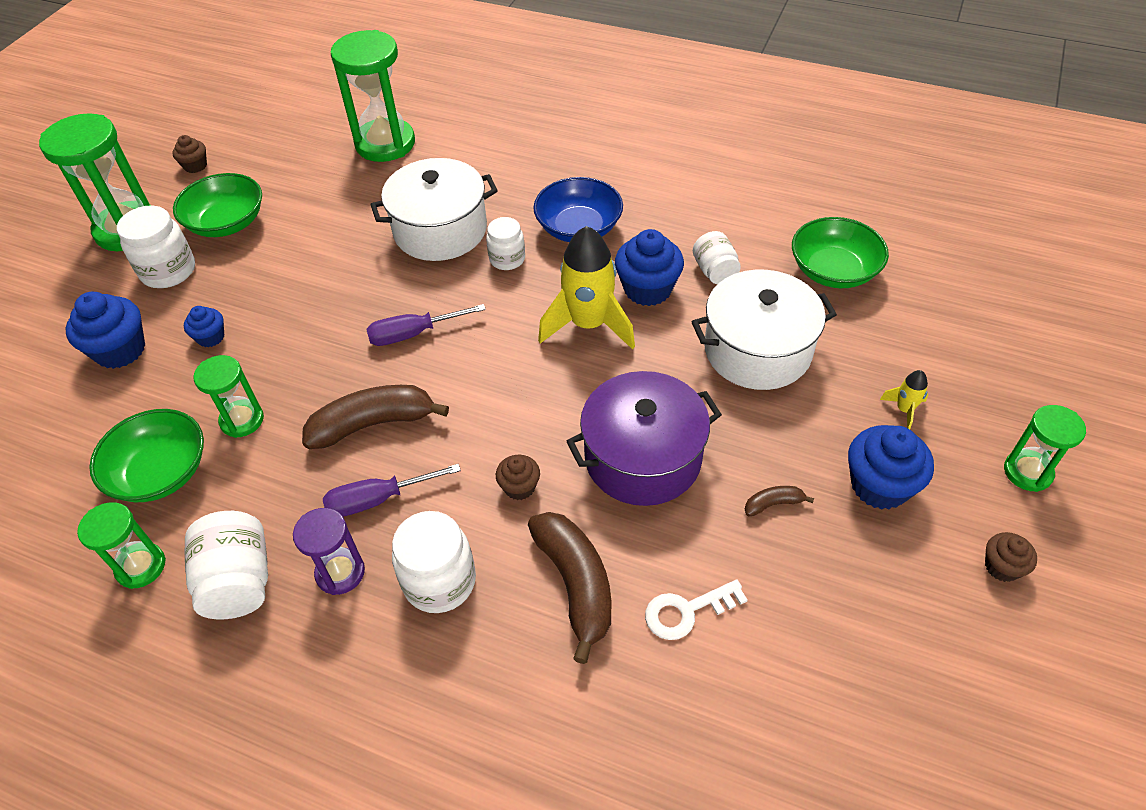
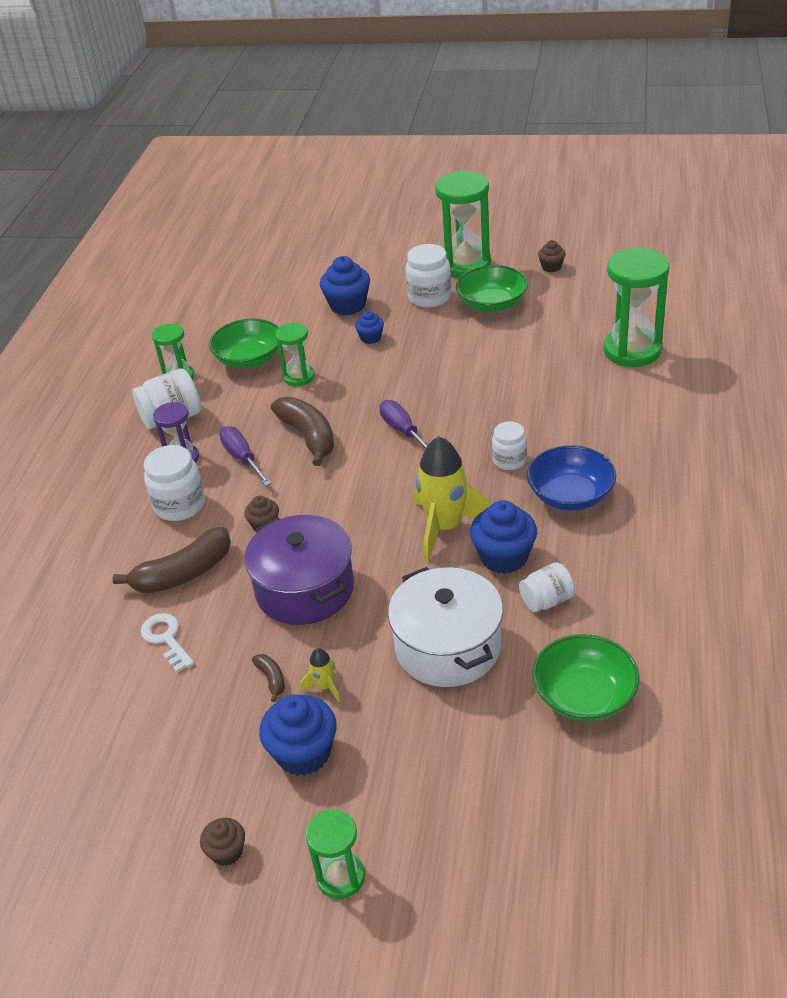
camera: 80 degrees right, 10 degrees down
white pot [370,158,498,261] -> none
yellow rocket [880,370,928,429] -> yellow rocket moved to [300,648,340,702]

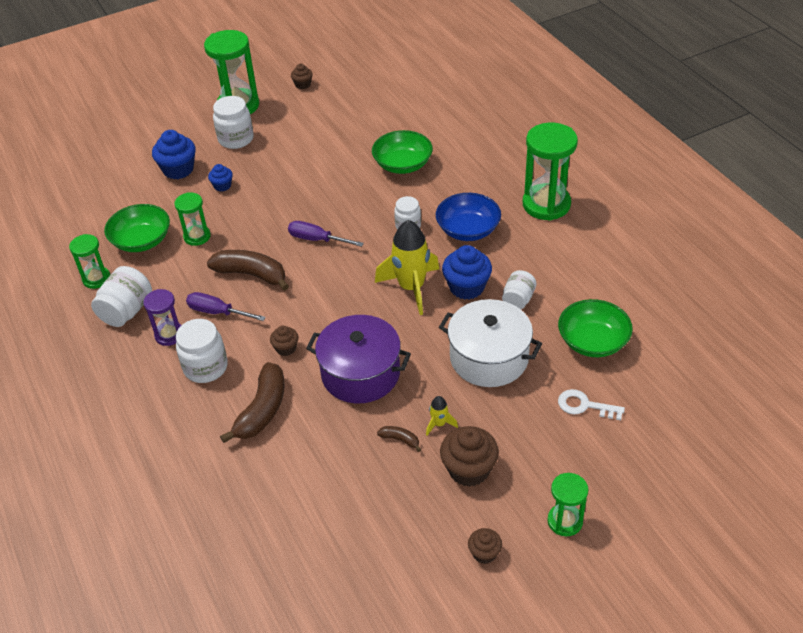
camera: 40 degrees left, 5 degrees up
white key [141,613,194,673] -> white key moved to [558,389,625,420]
blue cupcake [259,694,337,776] -> brown cupcake [440,426,499,487]
green bowl [456,265,528,312] -> green bowl moved to [372,130,433,174]
green hourglass [603,248,669,367] -> green hourglass moved to [523,123,578,221]

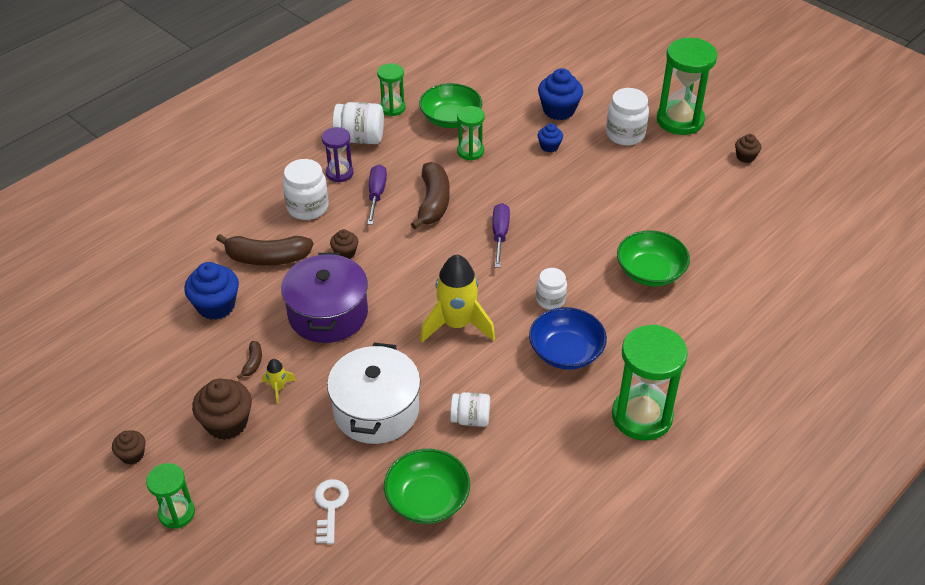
camera: 70 degrees right, 0 degrees up
blue cupcake [442,245,492,300] -> blue cupcake moved to [184,262,239,320]

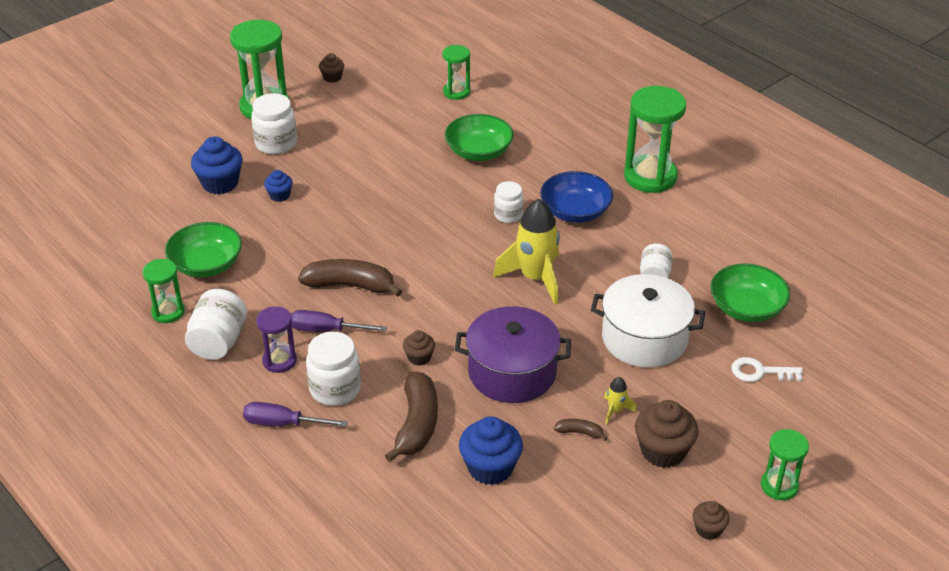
camera: 85 degrees left, 5 degrees down
green hourglass [457,106,485,161] -> green hourglass moved to [442,45,470,100]
purple screwdriver [492,203,510,268] -> purple screwdriver moved to [243,402,348,427]

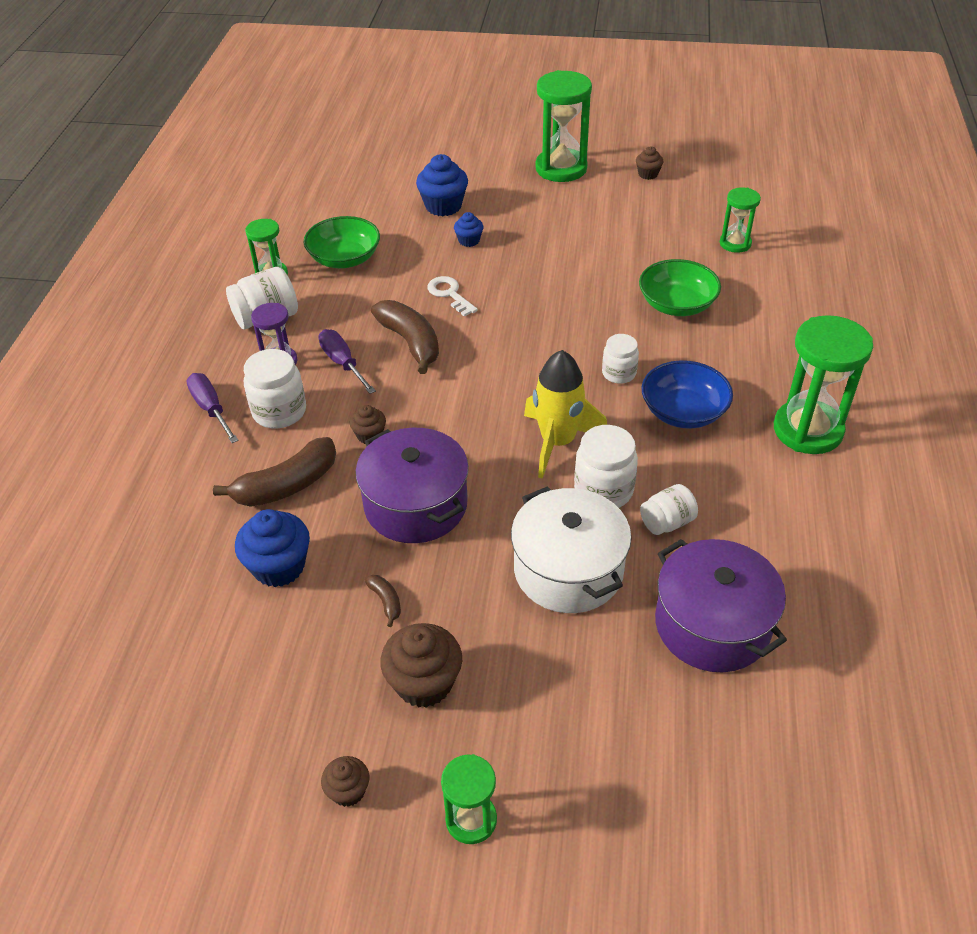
camera: 50 degrees right, 5 degrees up
white jar [251,93,297,155] -> white jar moved to [574,425,638,508]
yellow rocket [604,377,637,425] -> none
green bowl [710,263,790,322] -> purple pot [655,539,787,672]
white key [731,357,803,382] -> white key moved to [427,276,478,317]

